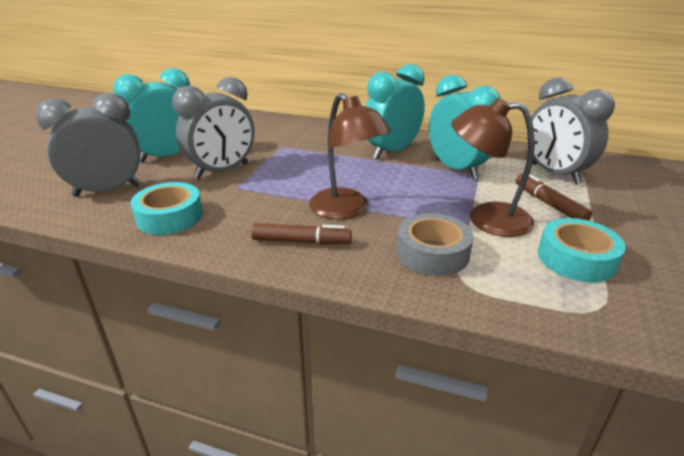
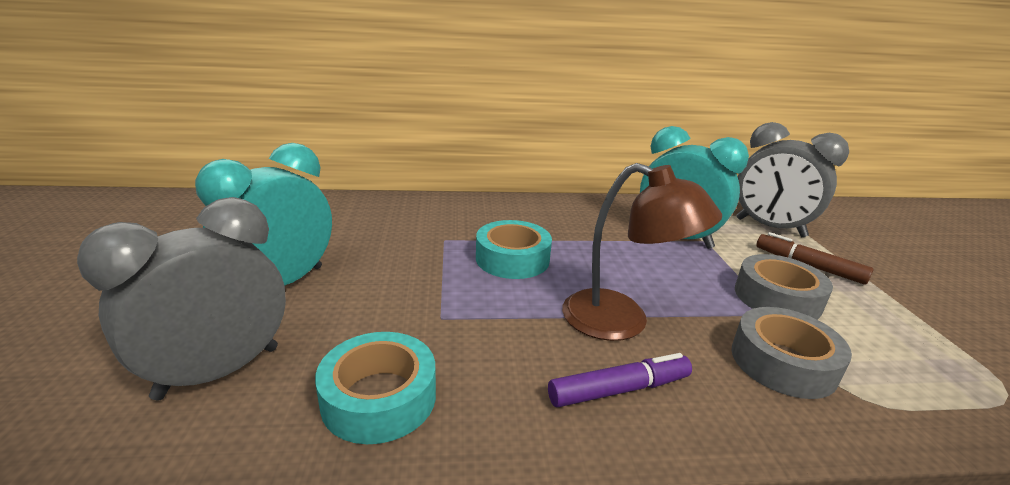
camera: 25 degrees left, 5 degrees down
grey clock [172,77,254,179] -> none
brown marker [251,223,352,244] -> purple marker [548,353,692,407]
turquoise clock [365,64,425,159] -> none
brown lamp [451,98,535,237] -> grey tape [735,254,833,319]
turquoise tape [538,218,626,282] -> turquoise tape moved to [476,220,552,279]

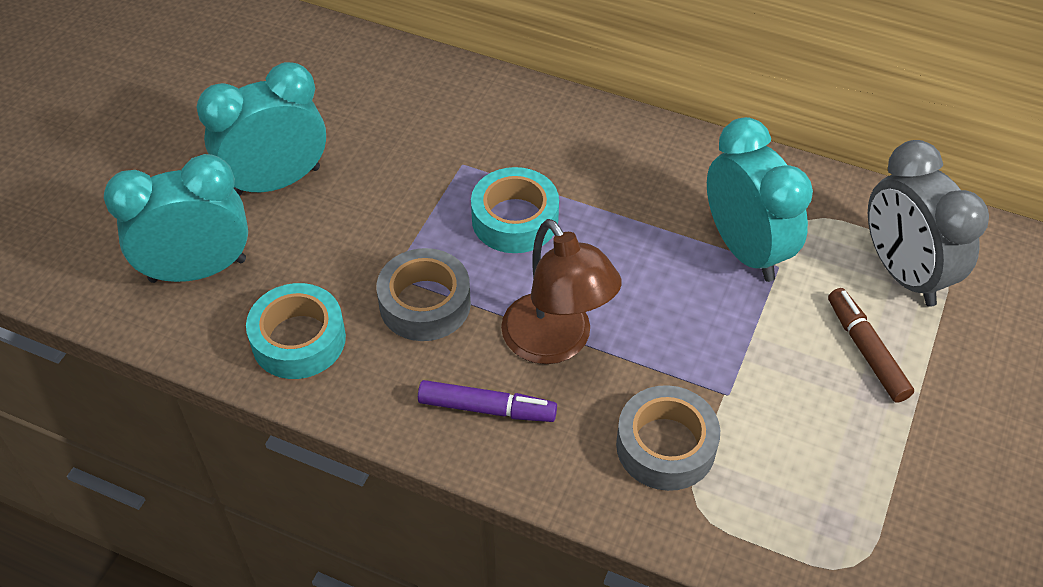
camera: 30 degrees right, 25 degrees up
grey clock [77,197,286,400] -> turquoise clock [104,154,248,283]
grey tape [735,254,833,319] -> grey tape moved to [377,248,471,341]

